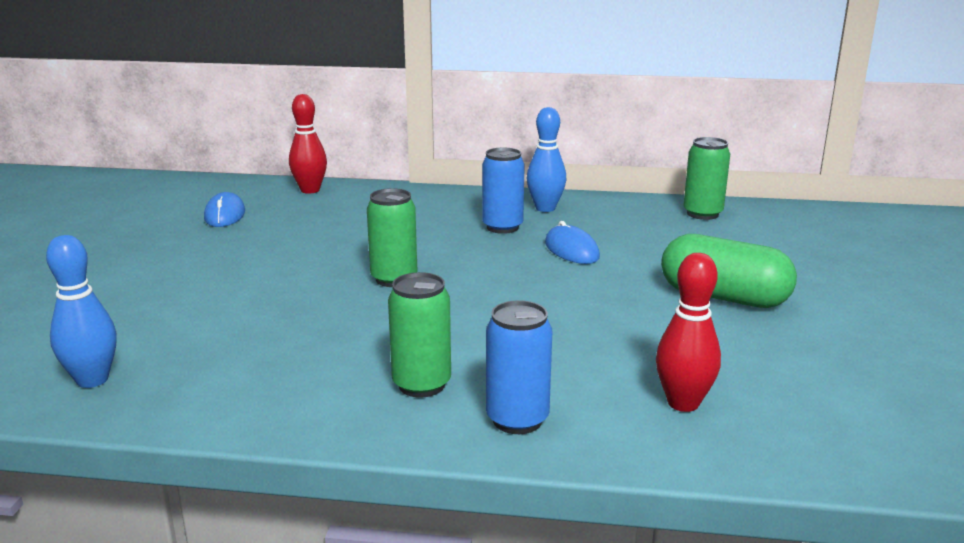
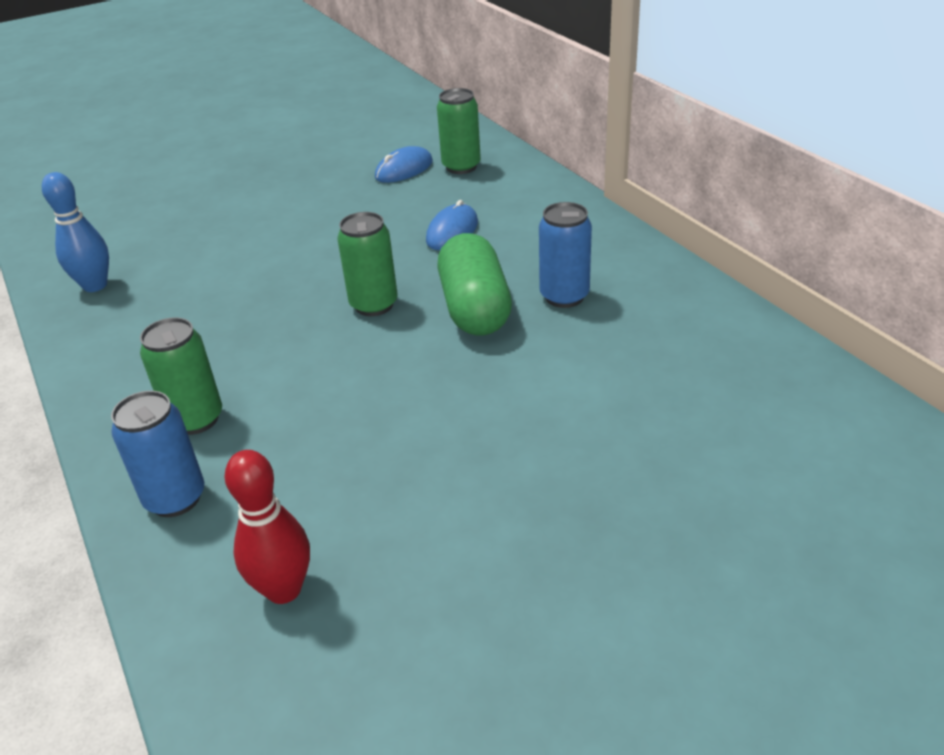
camera: 55 degrees right, 15 degrees up
red bowling pin [289,94,327,194] -> none
blue bowling pin [527,107,566,212] -> none
blue mouse [545,221,600,264] -> blue mouse moved to [426,200,478,250]
green capsule [661,234,797,308] -> green capsule moved to [437,233,512,336]
green can [683,137,730,220] -> green can moved to [437,88,481,174]

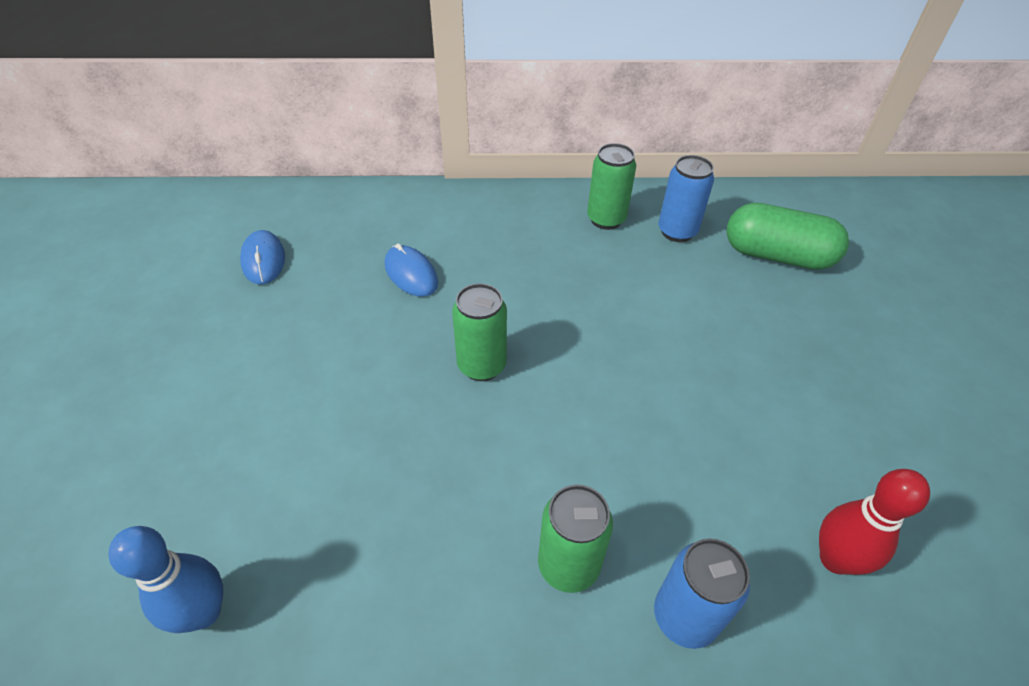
camera: 65 degrees left, 10 degrees up
green can [437,88,481,174] -> green can moved to [587,143,636,230]
green capsule [437,233,512,336] -> green capsule moved to [727,203,849,270]
blue can [539,202,592,308] -> blue can moved to [658,155,714,242]

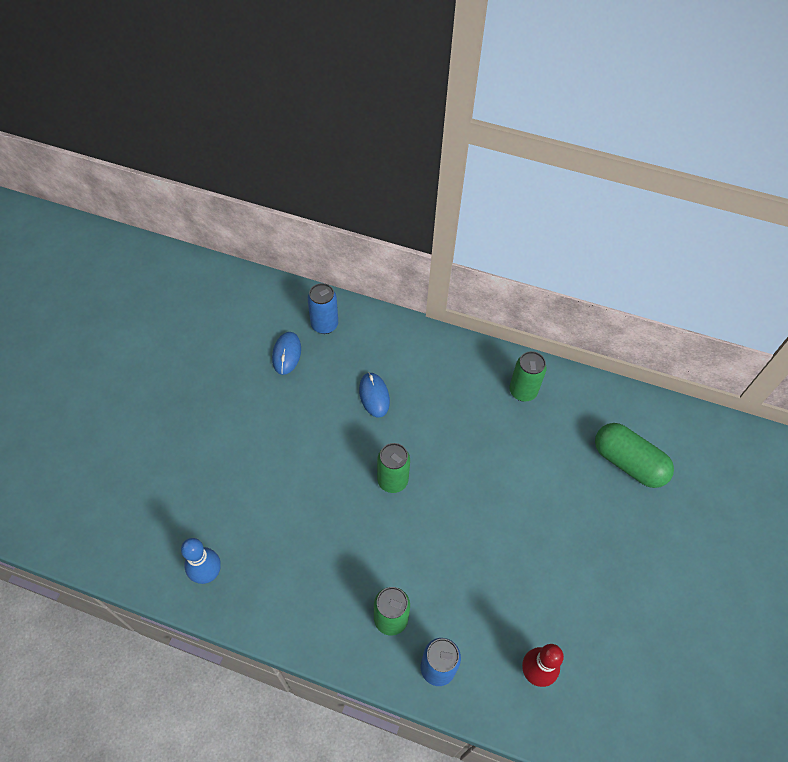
camera: 20 degrees right, 10 degrees up
blue can [658,155,714,242] -> blue can moved to [308,283,338,334]

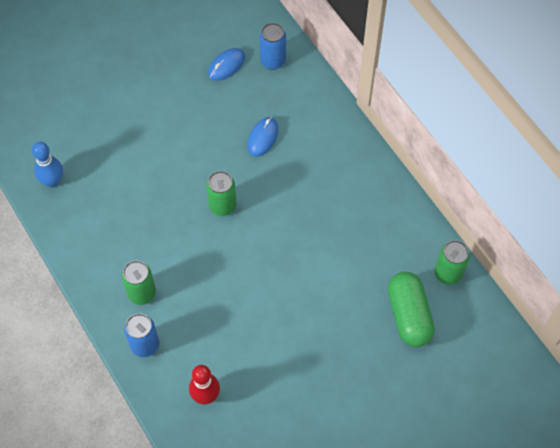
camera: 40 degrees right, 5 degrees up
green can [509,351,547,401] -> green can moved to [435,240,470,285]

